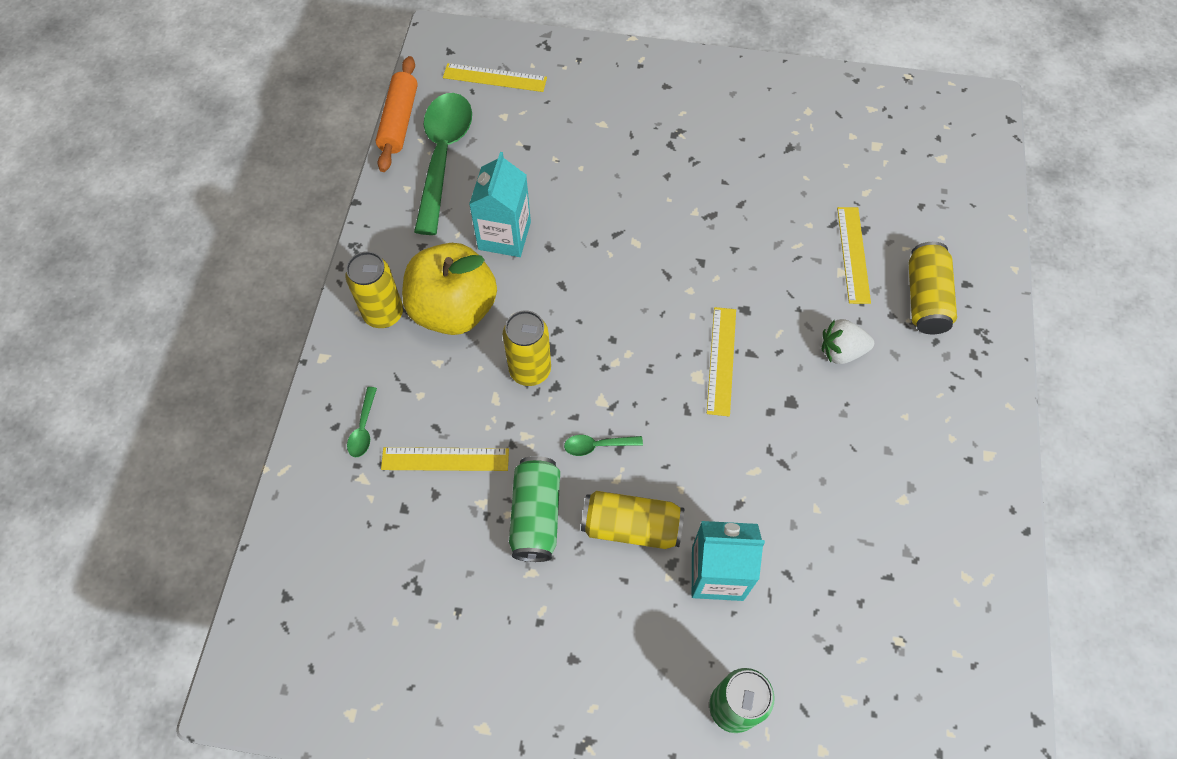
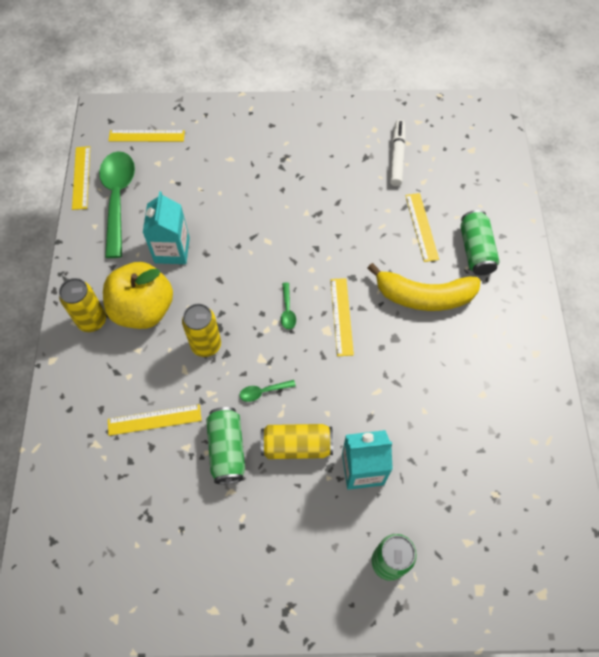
camera: 10 degrees left, 0 degrees up
green spoon [347,387,377,457] -> green spoon moved to [281,283,296,329]
orange rolling pin [375,56,418,172] -> yellow ruler [72,146,90,210]
white strawberry [822,319,874,364] -> yellow banana [367,263,481,311]
yellow can [909,242,957,334] -> green can [460,210,500,275]
none -> white marker [390,120,406,186]

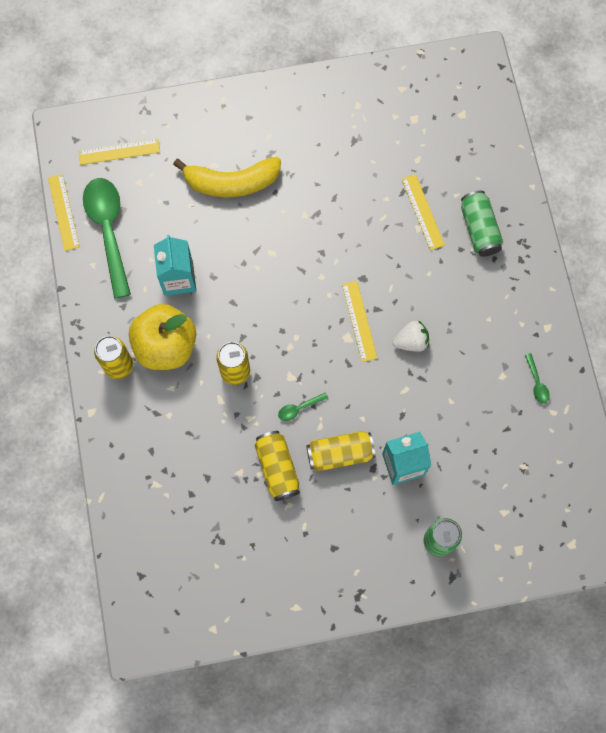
camera: 10 degrees left, 10 degrees up
yellow ruler [108,404,202,436] -> none
green can [206,407,245,484] -> yellow can [255,431,300,501]
green spoon [281,283,296,329] -> green spoon moved to [525,353,550,404]
yellow banana [367,263,481,311] -> yellow banana moved to [173,157,281,197]
white marker [390,120,406,186] -> none
none -> white strawberry [393,320,429,352]

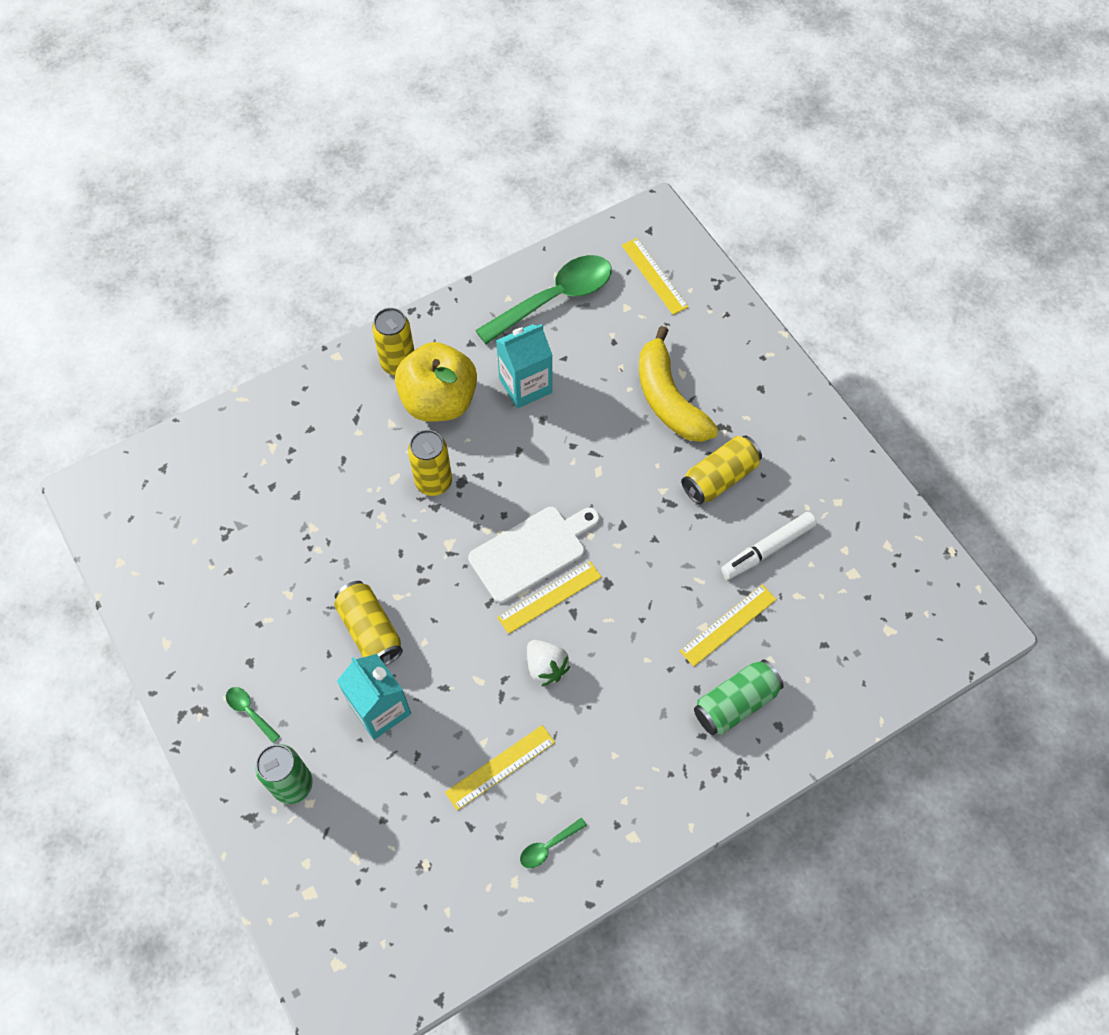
camera: 70 degrees right, 10 degrees down
yellow ruler [48,174,80,251] -> yellow ruler moved to [445,725,555,810]
yellow can [255,431,300,501] -> yellow can moved to [681,436,762,505]
green spoon [278,392,328,421] -> green spoon moved to [226,687,280,743]
none -> white cutting board [468,507,600,603]
none -> white marker [721,512,817,579]

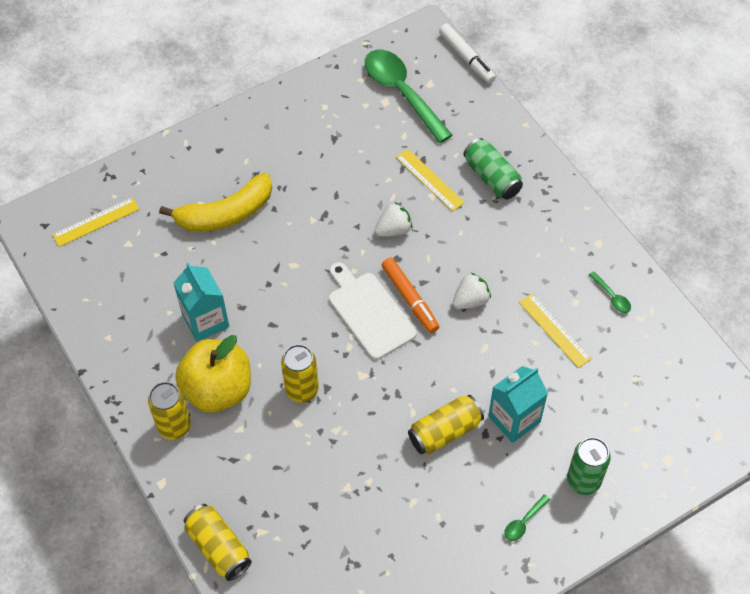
camera: 90 degrees left, 5 degrees down
green spoon [475,255,612,344] -> green spoon moved to [365,50,452,143]
yellow ruler [497,561,602,634] -> orange marker [382,258,439,333]
yellow can [681,436,762,505] -> yellow can moved to [184,504,252,581]
white marker [721,512,817,579] -> white marker moved to [439,24,496,83]
none -> white strawberry [375,202,412,237]

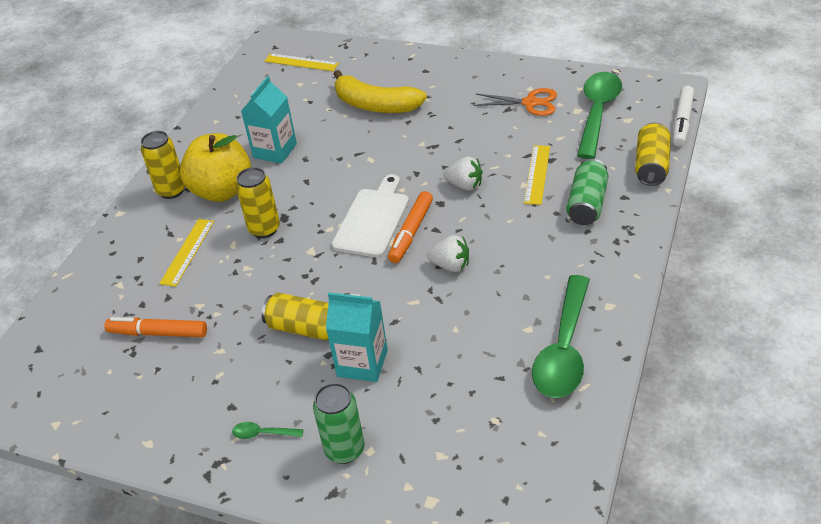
camera: 55 degrees right, 15 degrees down
yellow can [184,504,252,581] -> yellow can moved to [635,123,671,186]
yellow ruler [519,294,592,368] -> yellow ruler moved to [159,219,214,287]
green spoon [589,271,631,313] -> green spoon [532,275,590,398], size x2.48
none -> orange marker [104,317,207,337]
none -> orange scissors [473,88,557,116]

